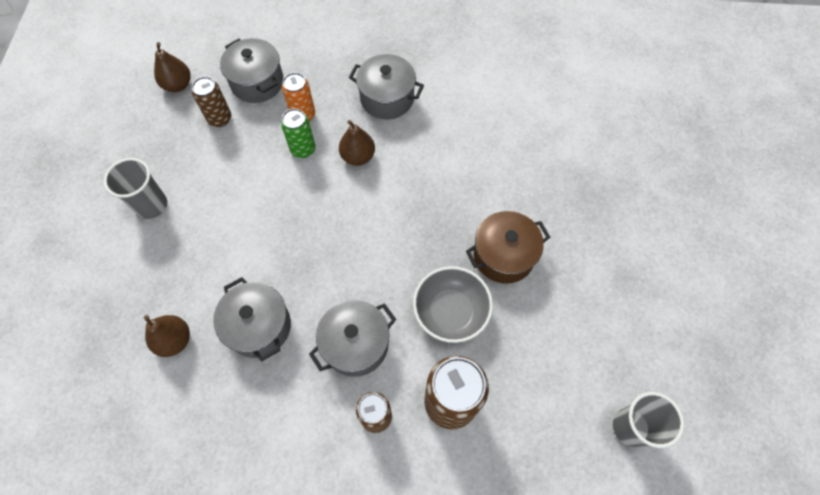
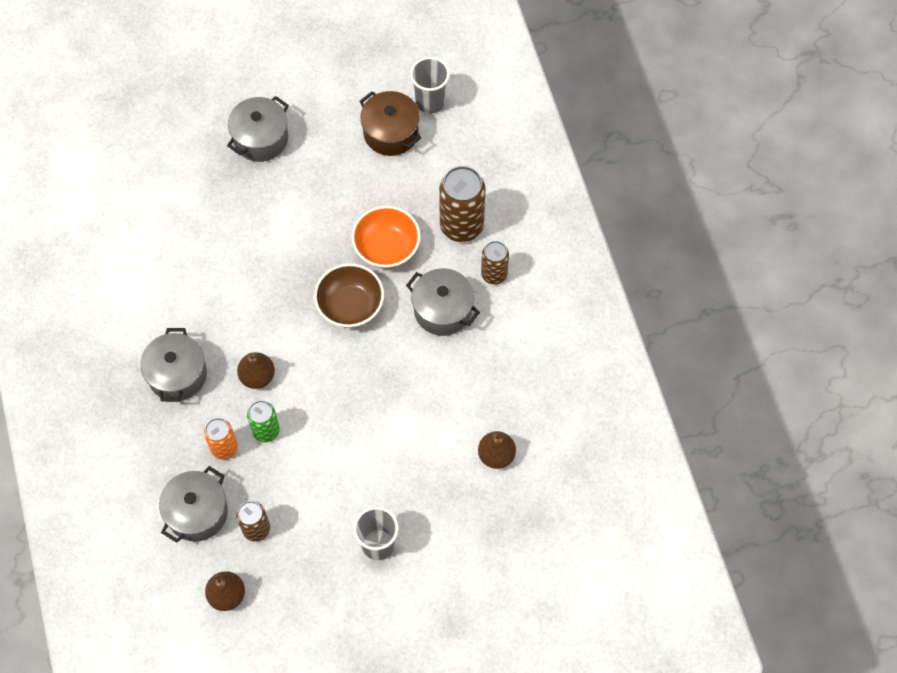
camera: 110 degrees left, 0 degrees up
grey pot [213,277,291,362] -> grey pot moved to [227,96,289,162]
grey bowl [413,266,493,343] -> orange bowl [351,206,421,268]
brown pot [466,211,550,284] -> brown pot moved to [359,91,421,156]
none -> brown bowl [314,263,384,328]

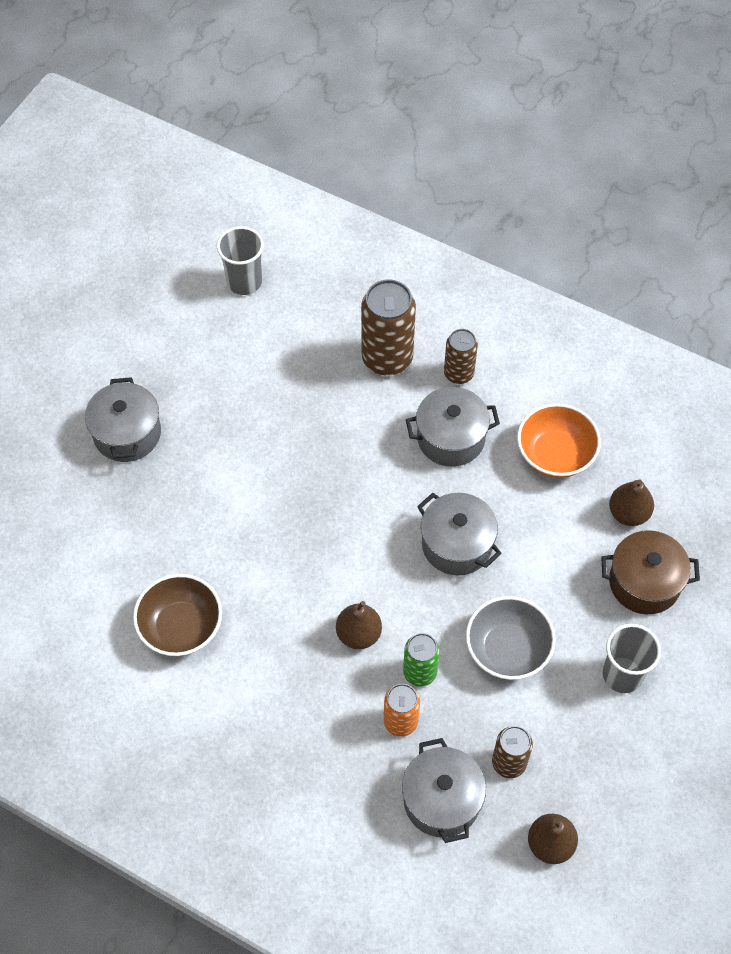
camera: 45 degrees left, 5 degrees down
grey pot [140,328,207,402] -> grey pot moved to [417,493,502,576]
brown bowl [314,263,384,328] -> brown bowl moved to [133,574,222,656]
orange bowl [351,206,421,268] -> orange bowl moved to [517,403,601,478]
brown pot [359,91,421,156] -> brown pot moved to [601,530,700,614]
none -> grey bowl [466,596,556,680]

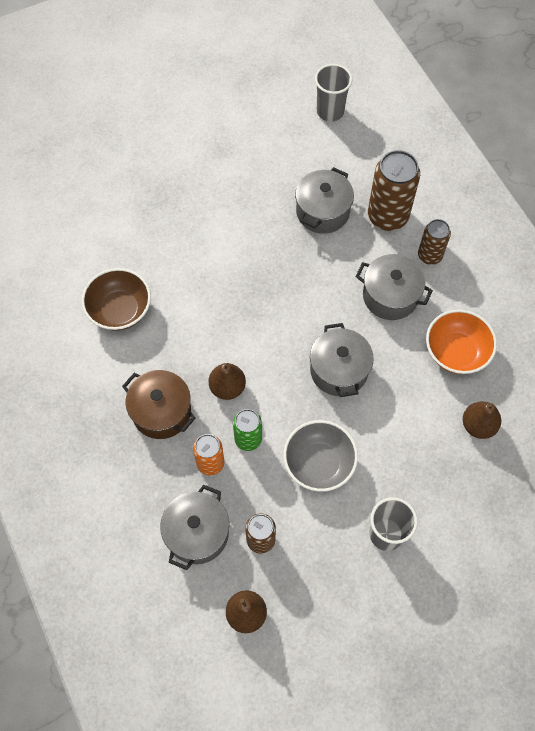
camera: 35 degrees right, 5 degrees up
grey pot [85,377,161,462] -> grey pot moved to [295,167,354,234]
brown pot [601,530,700,614] -> brown pot moved to [122,370,196,439]

